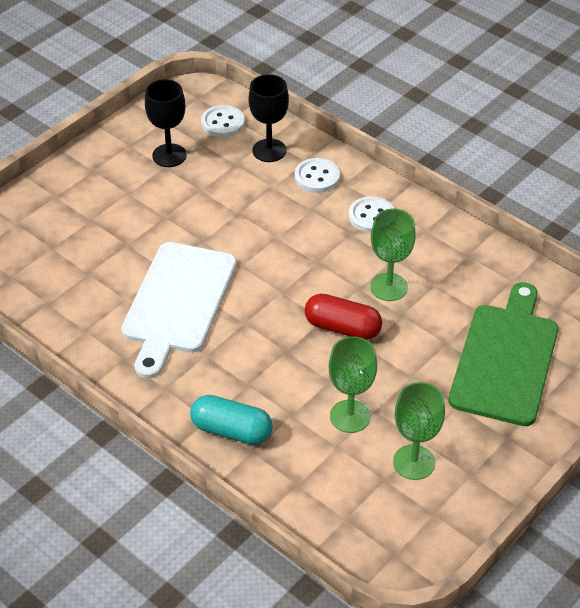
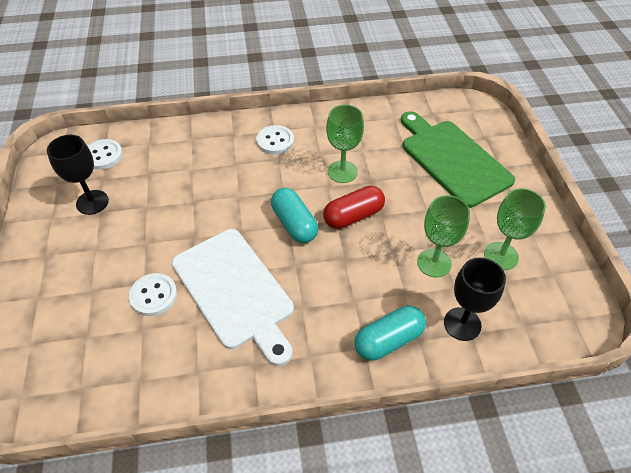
camera: 50 degrees left, 5 degrees up
black goblet [248,74,289,162] -> black goblet moved to [444,257,506,341]
white button [295,158,340,193] -> white button moved to [129,273,177,316]
none -> turquoise capsule [271,188,318,243]

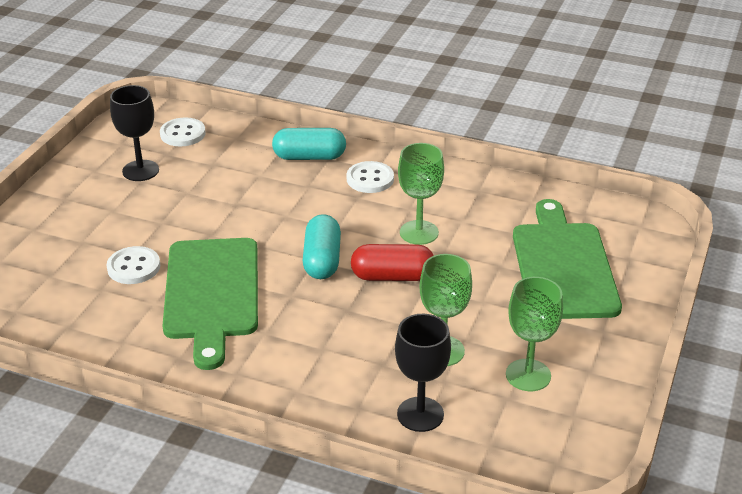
camera: 30 degrees right, 15 degrees down
white cutting board [172,229,294,366] -> green cutting board [162,238,258,370]
turquoise capsule [354,306,426,361] -> turquoise capsule moved to [272,128,346,160]

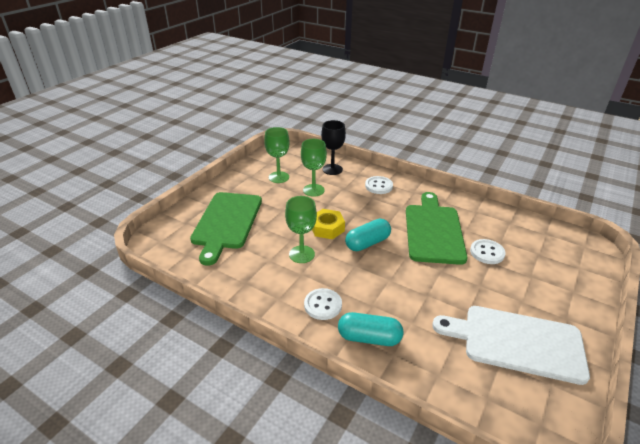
camera: 170 degrees left, 0 degrees up
black goblet [110,85,159,181] -> white cutting board [432,306,590,385]
white button [160,117,205,146] -> white button moved to [365,176,393,194]
turquoise capsule [303,214,341,279] -> turquoise capsule turned 45 degrees clockwise [345,219,391,251]
red capsule [351,244,434,281] -> yellow nut [312,209,345,239]

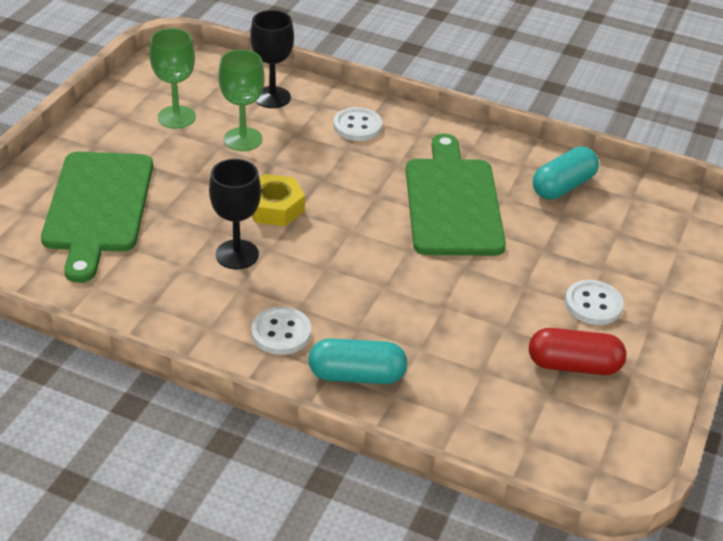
camera: 10 degrees left, 5 degrees up
green goblet [285,196,317,263] -> black goblet [209,159,261,269]
turquoise capsule [345,219,391,251] -> turquoise capsule moved to [533,146,599,200]
white cutting board [432,306,590,385] -> red capsule [529,328,626,375]
white button [470,239,506,264] -> white button moved to [565,280,624,325]

